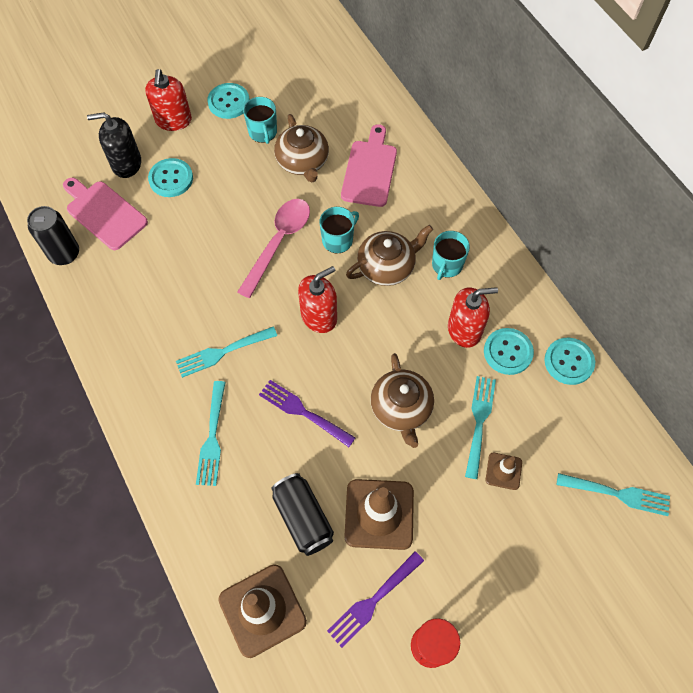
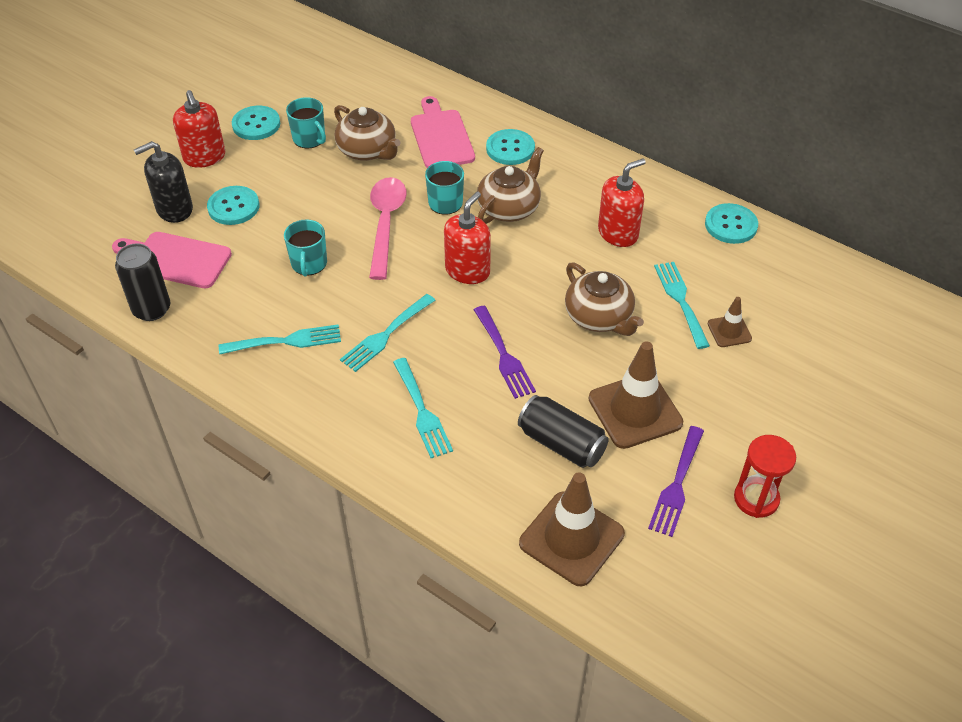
camera: 25 degrees left, 15 degrees down
purple fork [259,380,355,447] -> purple fork turned 120 degrees counterclockwise [474,306,536,399]
turquoise mug [432,231,470,280] -> turquoise mug moved to [284,219,327,277]
turquoise button [484,328,534,375] -> turquoise button moved to [486,129,535,165]
turquoise fork [557,473,670,516] -> turquoise fork moved to [219,324,341,354]

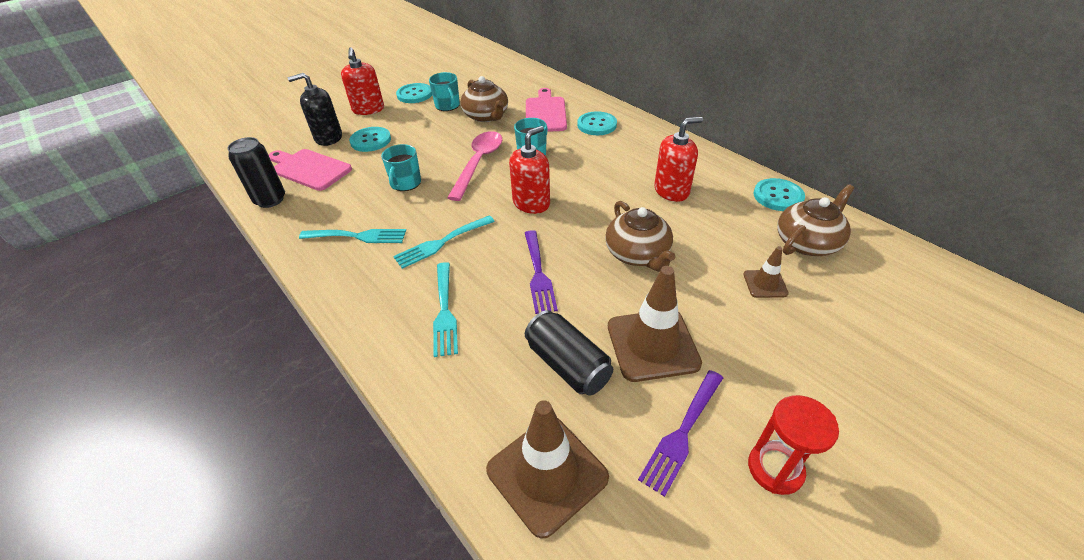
camera: 15 degrees right, 5 degrees down
brown teapot [477,147,544,224] -> brown teapot moved to [777,184,854,256]
turquoise fork [654,262,710,349] -> none

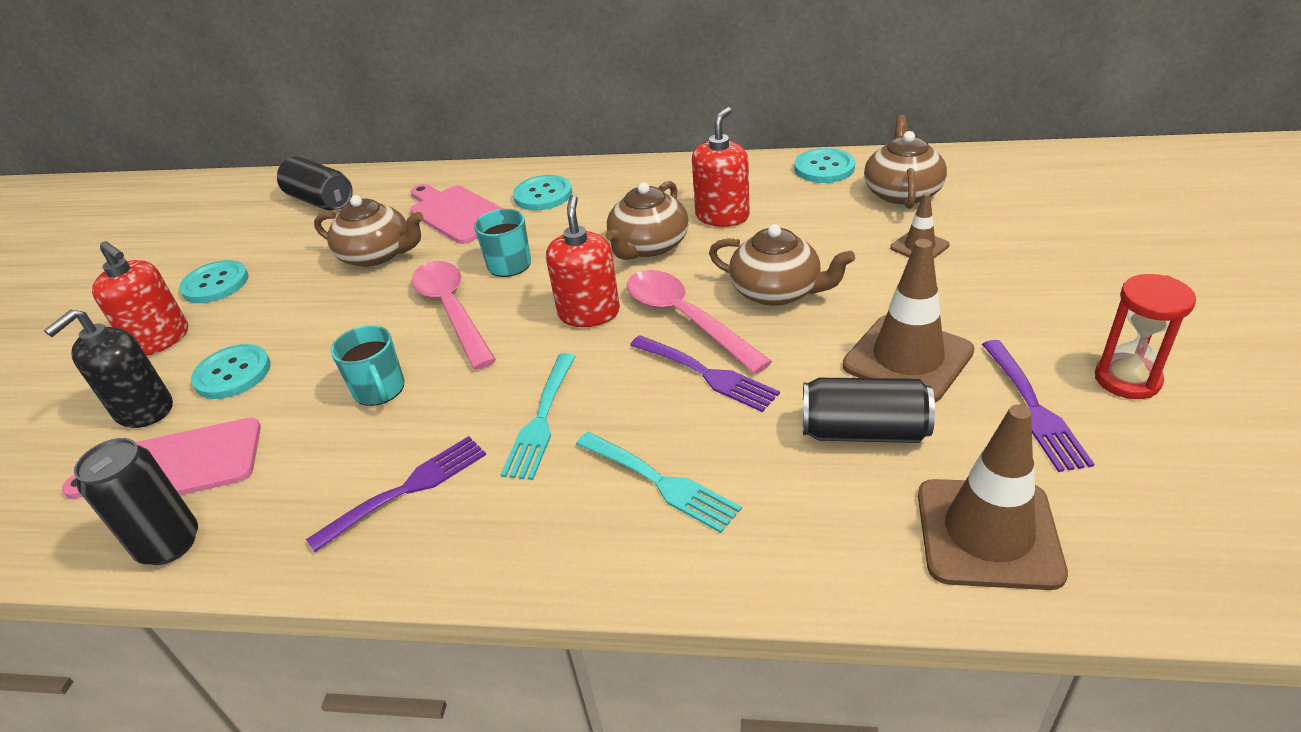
camera: 40 degrees left, 5 degrees down
turquoise fork [299,229,406,243] -> purple fork [306,436,486,552]
turquoise mug [429,72,460,111] -> none
none -> black can [277,157,353,210]
none -> brown teapot [605,181,689,260]
none -> pink spoon [627,270,772,374]

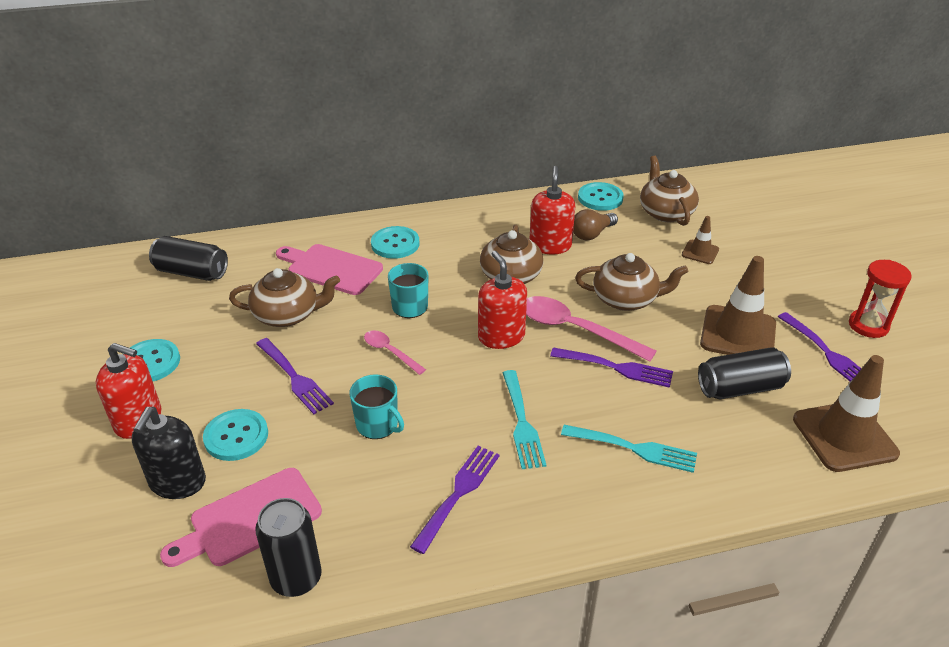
camera: 25 degrees left, 0 degrees up
pink spoon [412,261,496,370] -> pink spoon [364,330,426,375], size x0.54
none -> purple fork [256,338,334,414]
none -> brown light bulb [573,209,618,241]

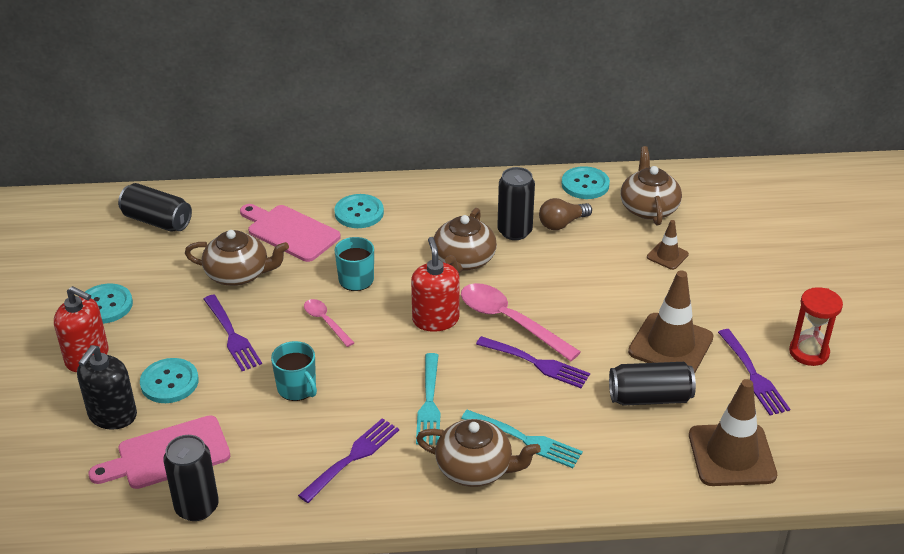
camera: 10 degrees right, 0 degrees up
red soap dispenser [530,166,575,254] -> black can [497,167,535,240]
brown teapot [575,253,688,311] -> brown teapot moved to [416,419,541,487]

